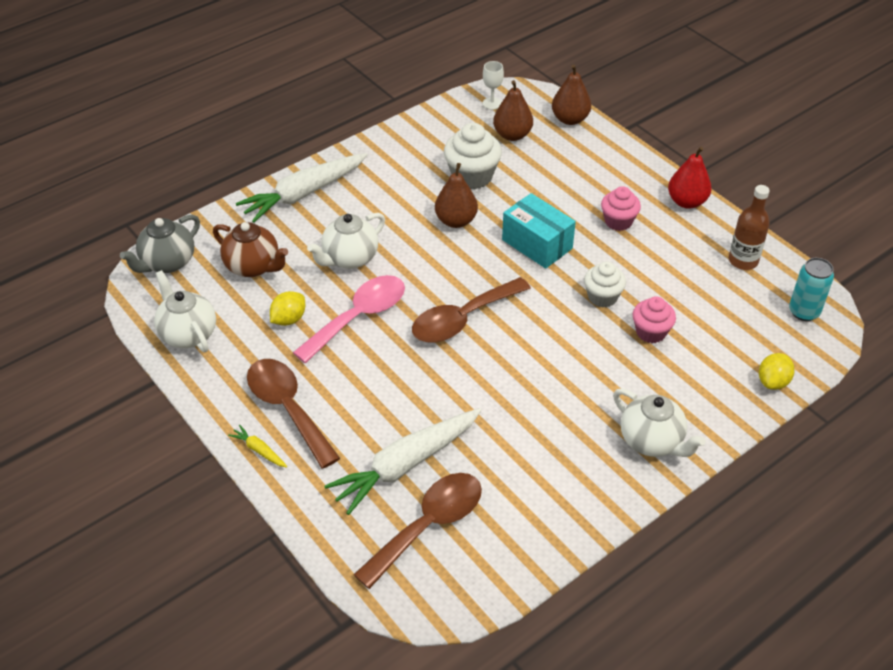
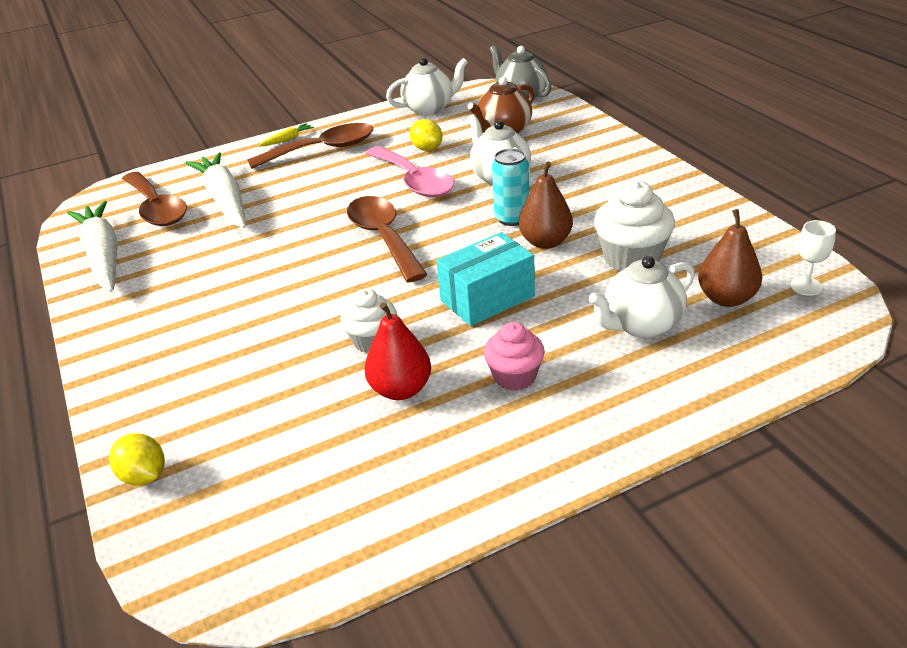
camera: 105 degrees right, 10 degrees down
white carrot [236,153,368,223] -> white carrot moved to [67,201,117,292]
brown pear [552,64,591,125] -> none
white teapot [613,388,706,457] -> white teapot moved to [588,256,695,338]
pink cupcake [633,296,676,343] -> none
red pear [668,147,711,209] -> red pear moved to [364,302,431,400]
brown bottle [729,185,770,270] -> none
turquoise can [789,258,834,321] -> turquoise can moved to [492,148,529,226]

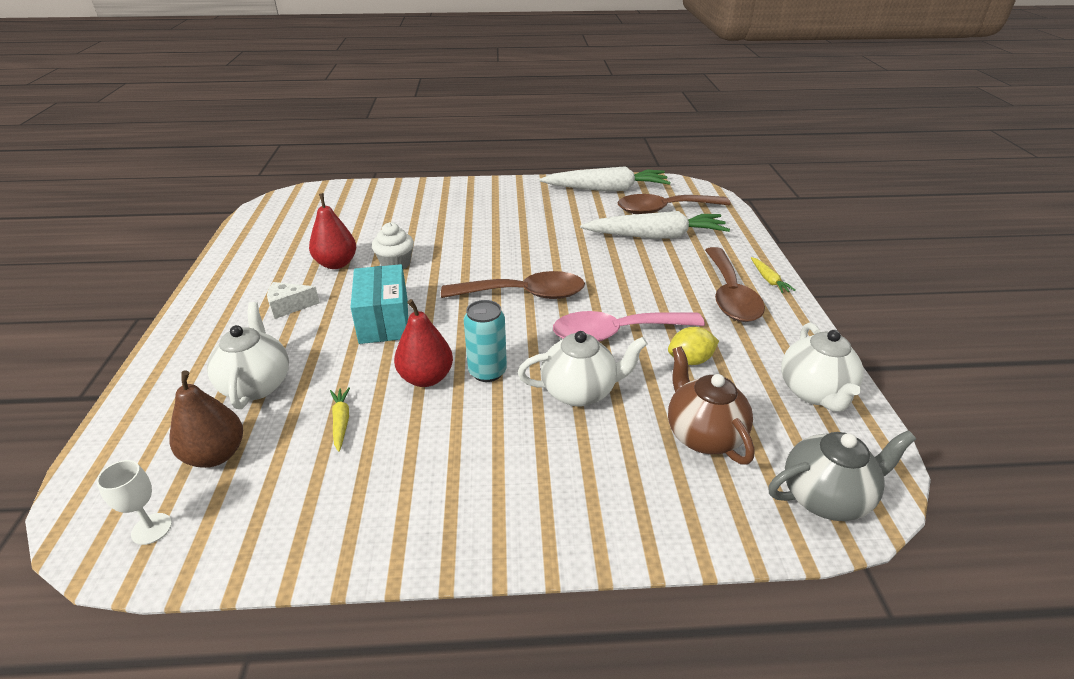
camera: 110 degrees right, 0 degrees up
yellow lemon [109,433,165,486] -> none
pink cupcake [484,322,545,391] -> white cheese [267,282,320,319]
brown pear [518,162,573,249] -> red pear [394,299,453,387]
white cupcake [594,180,675,272] -> yellow carrot [330,387,350,452]

